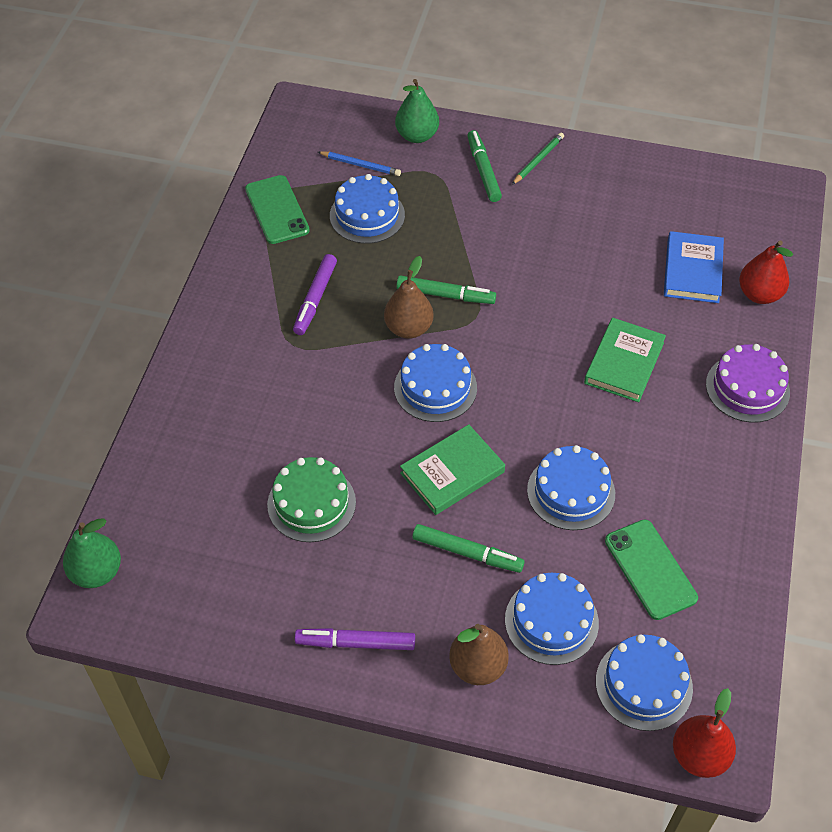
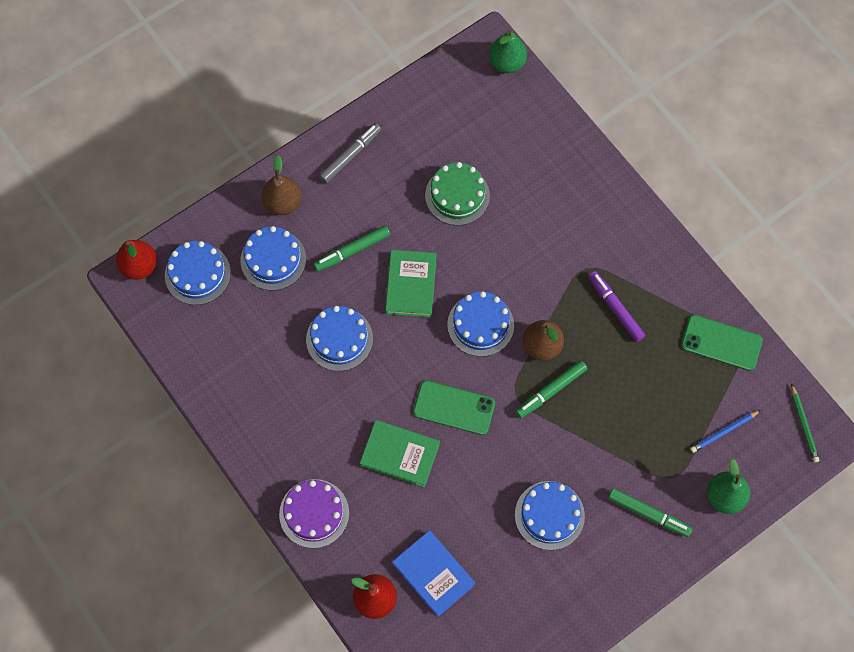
camera: 130 degrees right, 15 degrees up
purple marker [295,628,415,650] -> grey marker [319,123,381,183]
blue cake [330,174,405,244] -> blue cake moved to [515,481,585,550]
green pencil [512,133,564,185] -> green pencil moved to [791,383,819,463]
green book [584,318,666,402] -> green book turned 45 degrees counterclockwise [360,420,440,488]
green phone [605,520,698,620] -> green phone moved to [413,380,495,435]

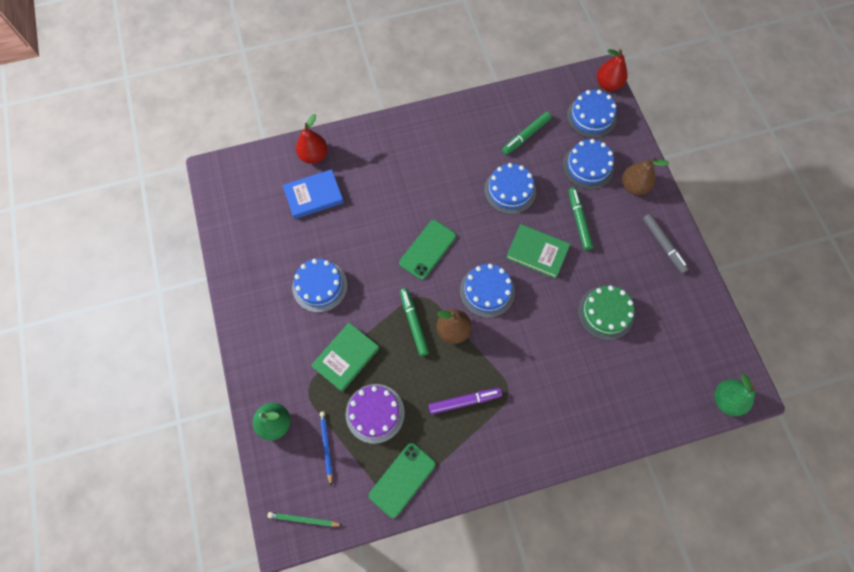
camera: 110 degrees right, 0 degrees up
purple cake [279,479,349,548] -> purple cake moved to [346,384,405,444]
green book [360,420,440,488] -> green book moved to [311,323,379,392]
green marker [608,488,693,537] -> green marker moved to [502,112,551,155]

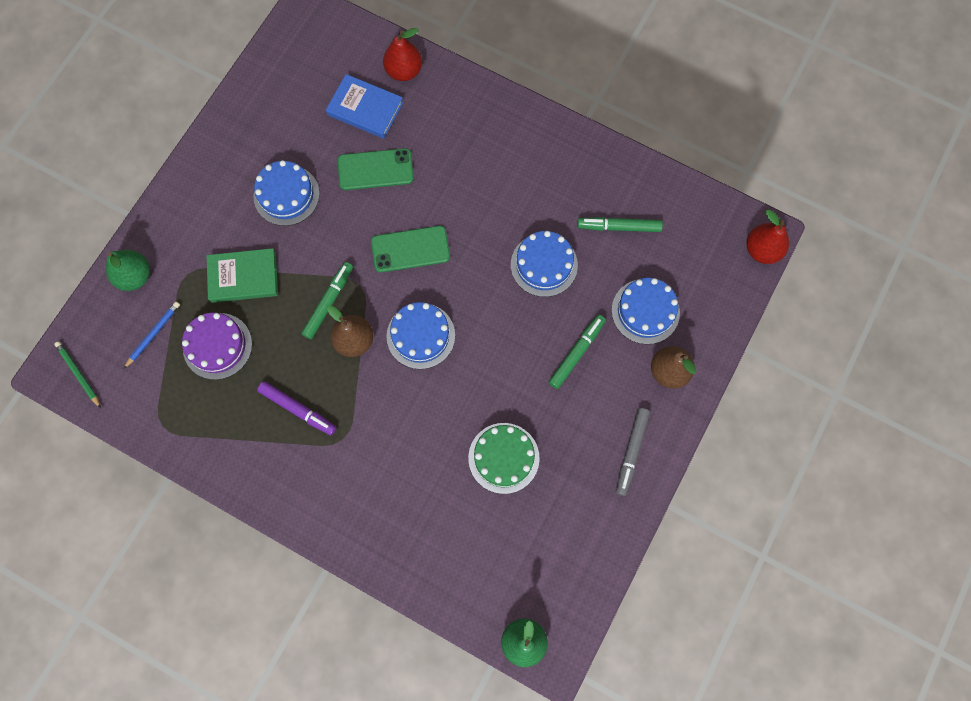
camera: 45 degrees right, 5 degrees up
green phone [369,443,436,518] -> green phone moved to [338,148,414,190]
green book [506,224,570,279] -> none
blue cake [567,90,617,138] -> none

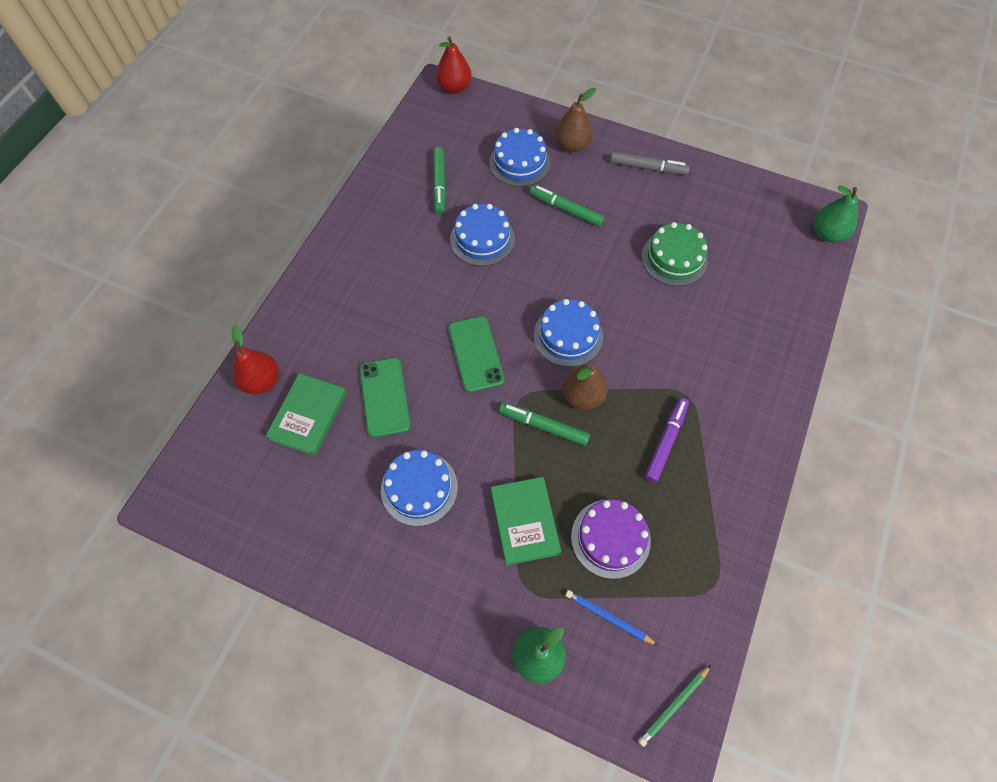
camera: 95 degrees left, 10 degrees down
blue book [326,74,403,139] -> green book [266,373,347,456]

